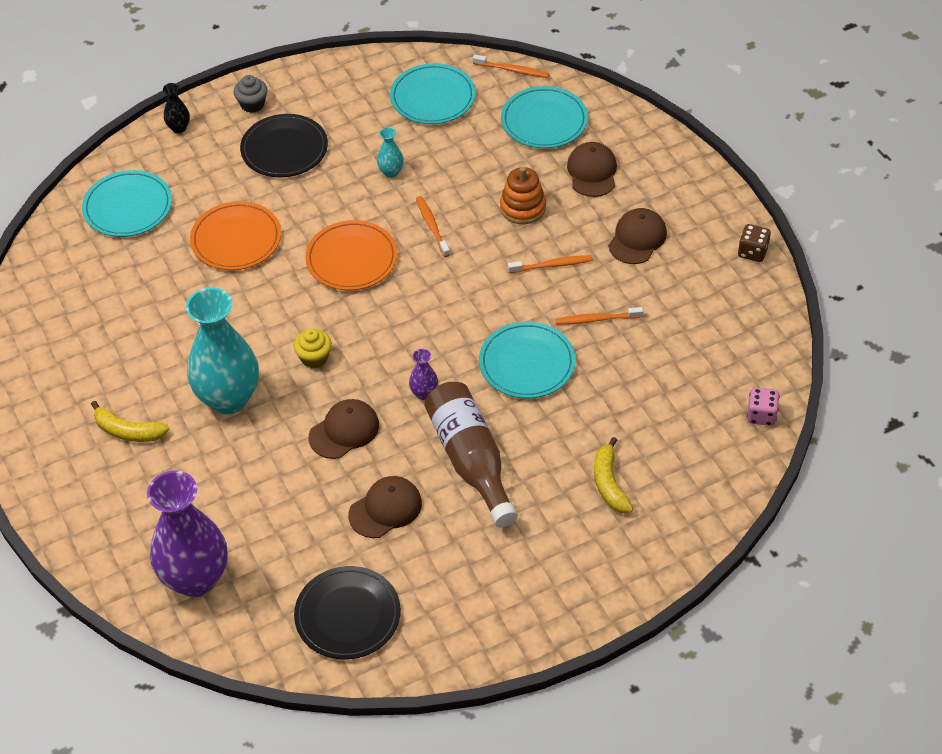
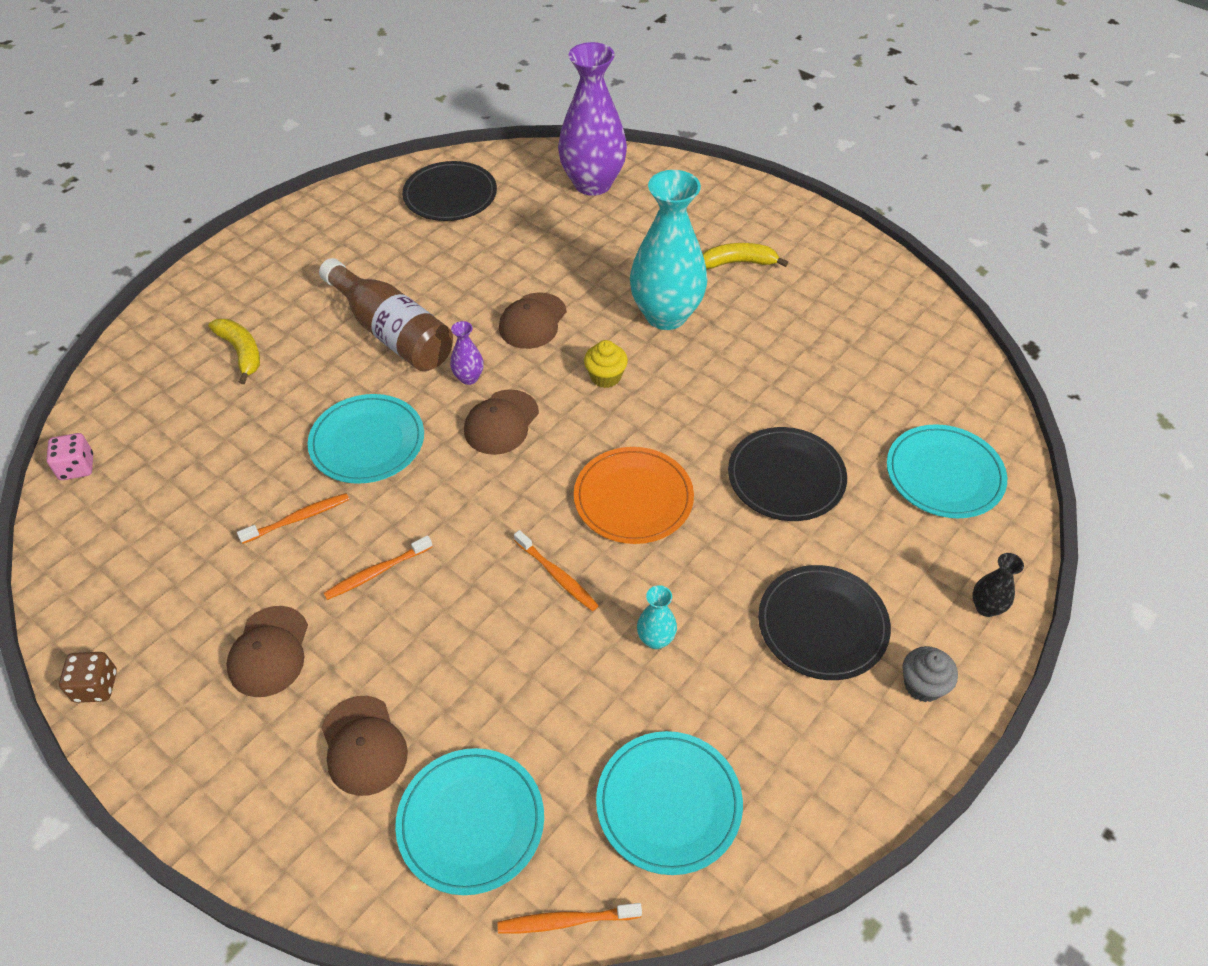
camera: 155 degrees right, 0 degrees up
orange plate [190,201,281,270] -> black plate [728,427,847,521]
brown cap [348,476,422,538] -> brown cap moved to [464,389,539,455]
orange stacking toy [500,167,546,224] -> none

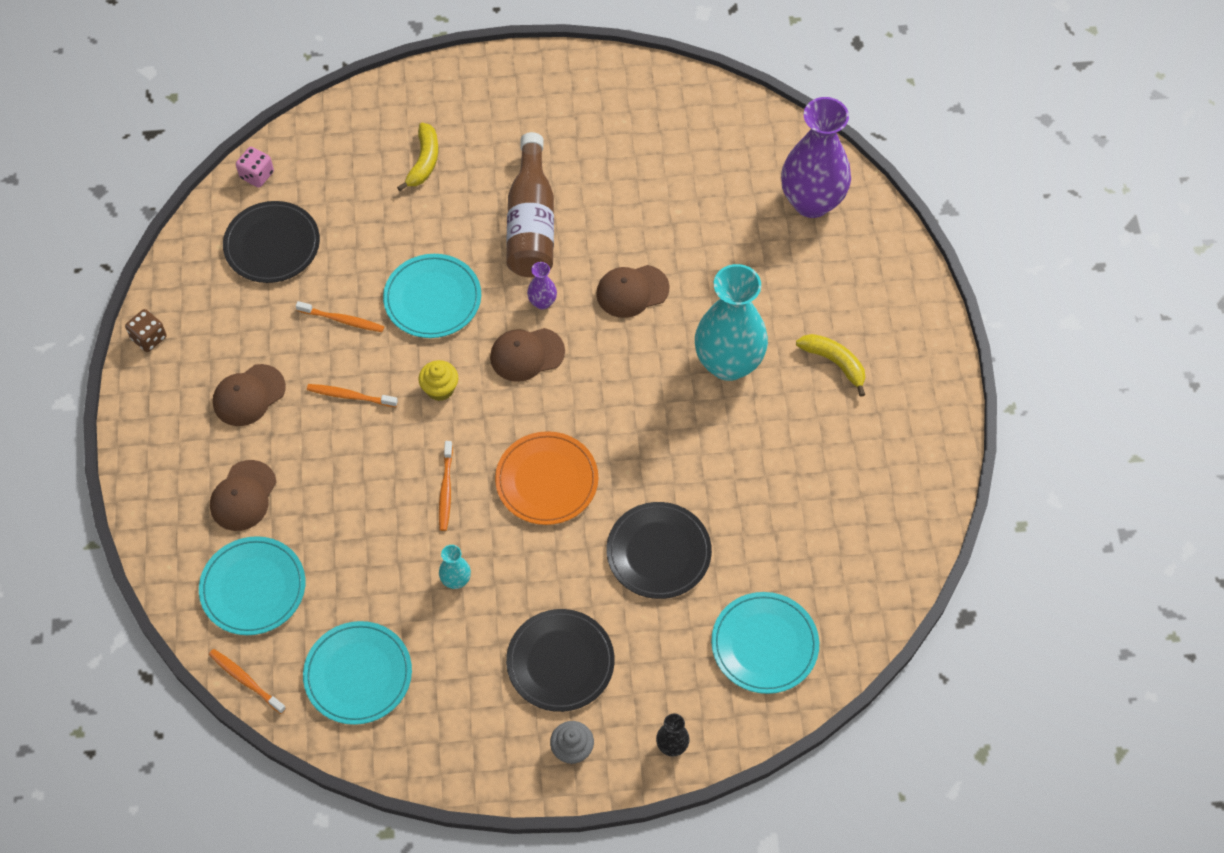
camera: 45 degrees right, 10 degrees up
black plate [402,161,497,221] -> black plate moved to [223,201,320,283]
yellow cupcake [584,340,628,388] -> yellow cupcake moved to [419,360,458,401]

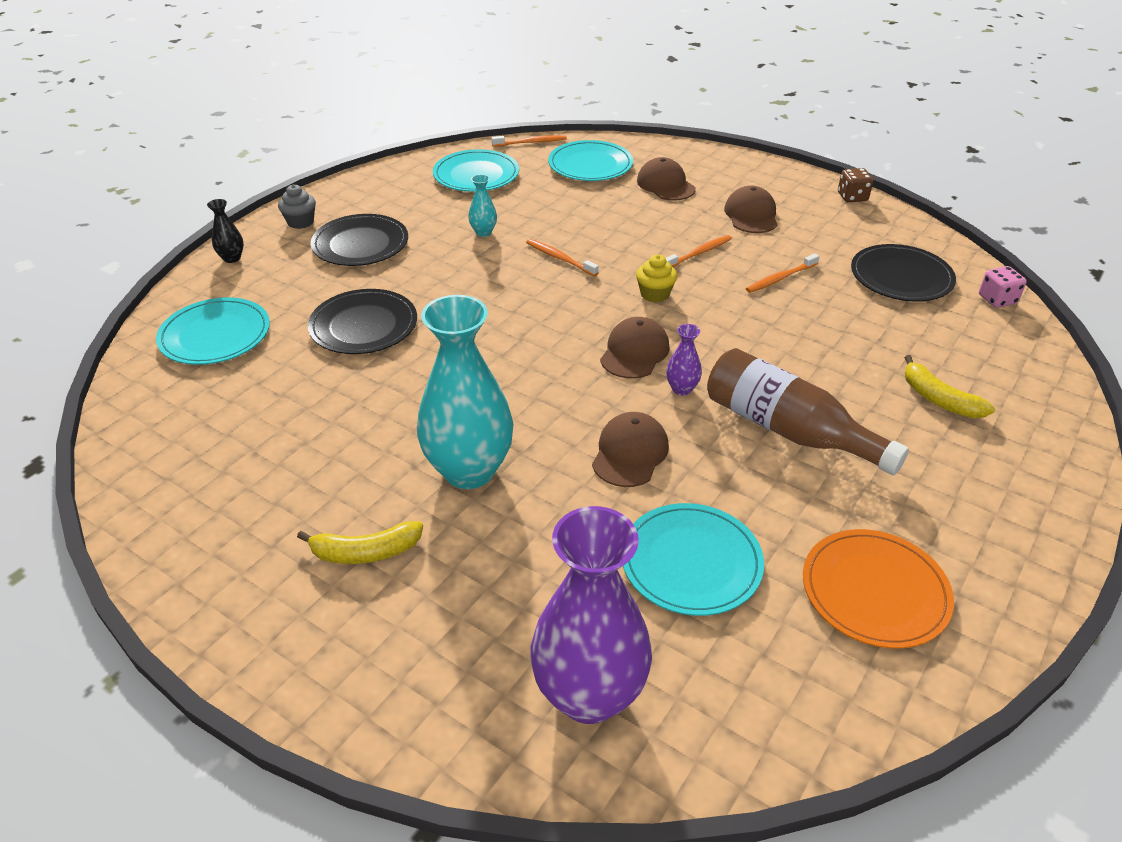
camera: 130 degrees right, 20 degrees down
turquoise plate [383,254,481,338] -> turquoise plate moved to [623,503,764,616]
orange plate [495,431,598,525] -> orange plate moved to [803,529,954,648]

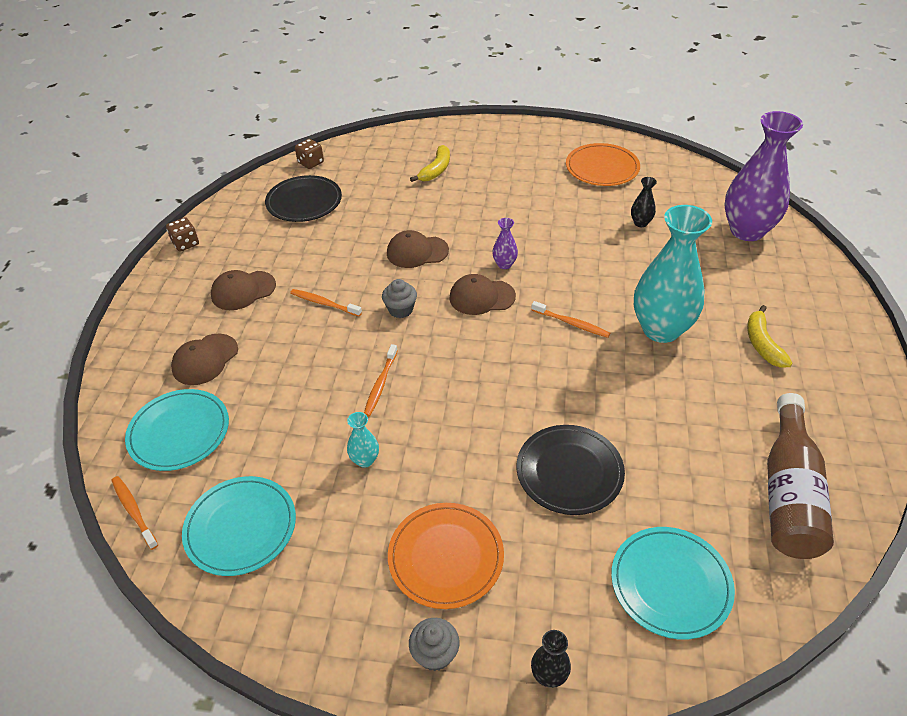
camera: 115 degrees left, 5 degrees up
yellow banana [297,521,423,564] -> yellow banana turned 150 degrees counterclockwise [747,305,792,368]
black plate [311,214,408,266] -> orange plate [388,503,504,609]
brown cap [592,412,669,487] -> brown cap moved to [387,230,449,268]
turquoise plate [623,503,764,616] -> black vase [631,177,657,227]
yellow cupcake [636,254,677,303] -> grey cupcake [382,279,417,318]
brown bottle [707,348,909,476] -> brown bottle moved to [767,393,834,559]
orange toothbrush [746,253,820,293] -> orange toothbrush moved to [531,301,610,338]
pink dice [979,266,1027,308] -> brown dice [295,139,324,169]

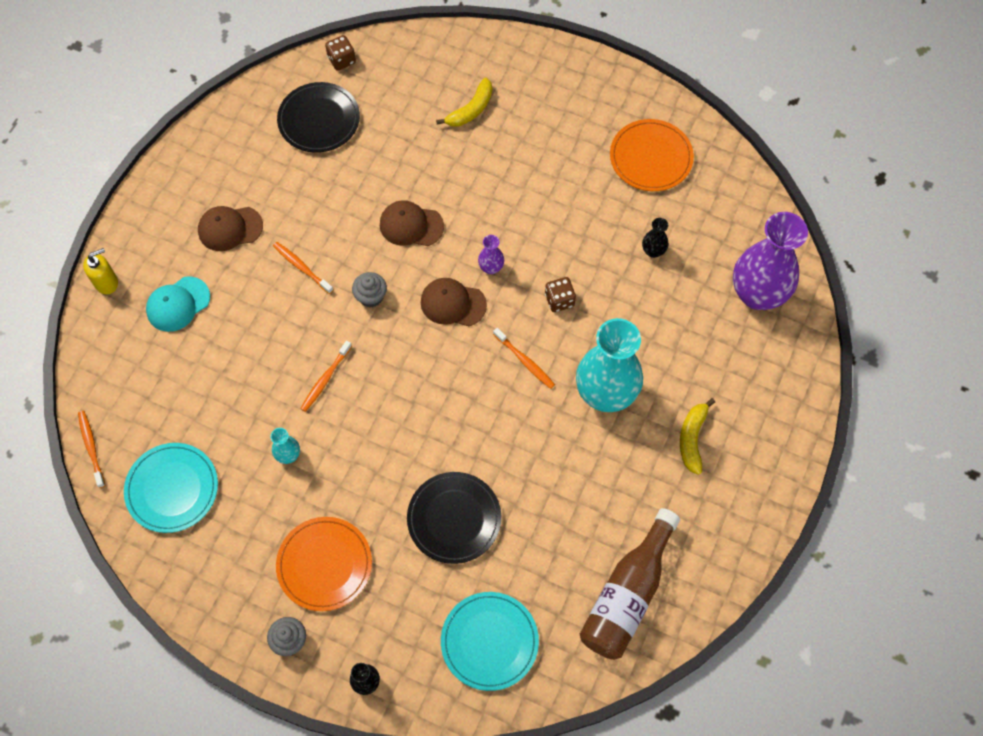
camera: 15 degrees right, 20 degrees up
turquoise plate [125,389,229,471] -> none
brown dice [166,217,199,251] -> brown dice moved to [545,277,576,312]
brown cap [171,334,238,385] -> turquoise cap [146,276,210,332]
none -> yellow soap dispenser [83,248,118,294]

